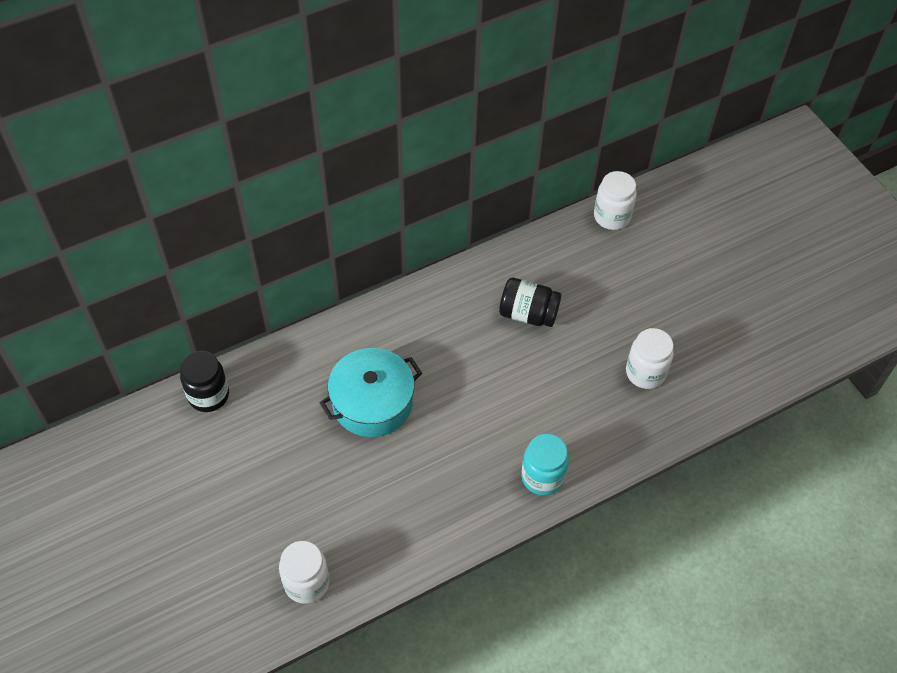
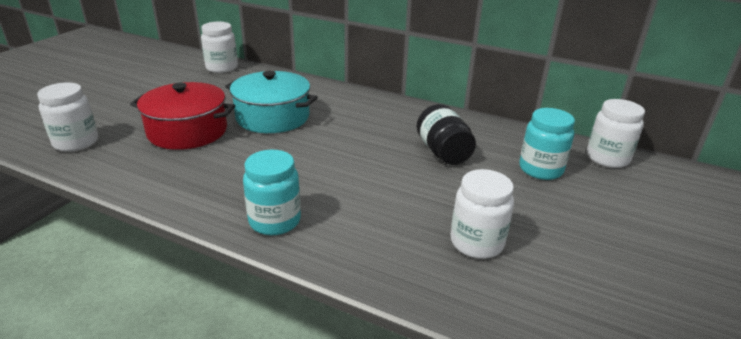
camera: 55 degrees right, 25 degrees down
black jar [180,351,229,412] -> white jar [201,22,238,73]
none -> red pot [130,82,235,150]
none -> turquoise jar [519,108,575,180]

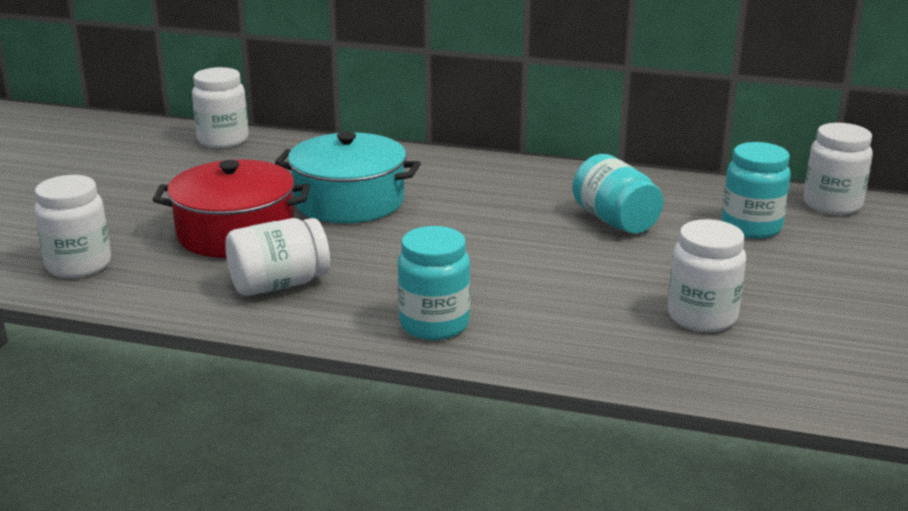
camera: 10 degrees left, 5 degrees down
black jar [417,104,476,165] -> turquoise jar [573,154,663,234]
none -> white jar [225,218,330,296]

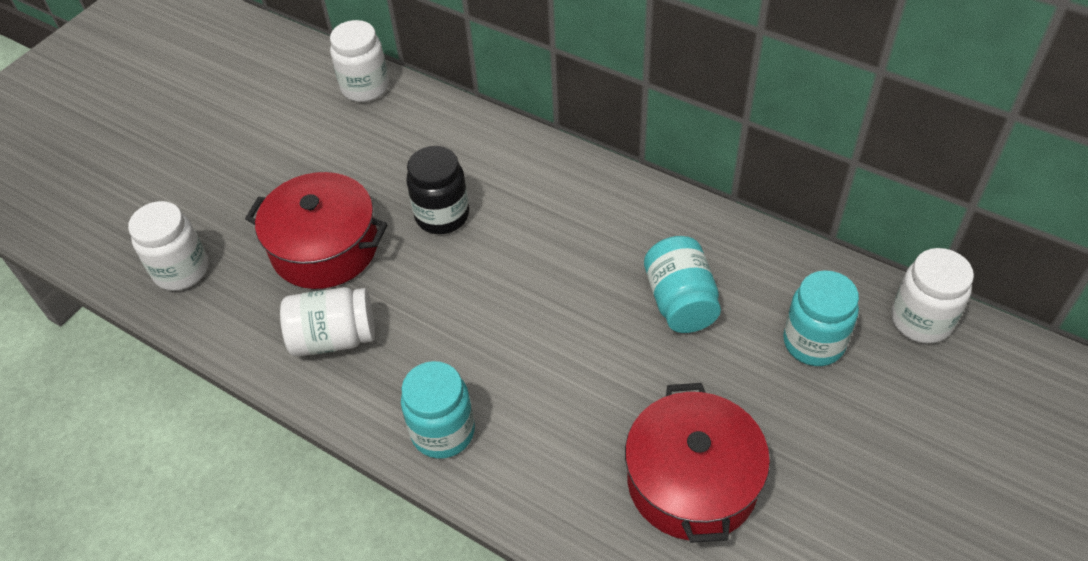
camera: 20 degrees right, 25 degrees up
turquoise pot [275,132,421,223] -> black jar [406,146,469,234]
white jar [668,219,746,332] -> red pot [625,383,770,543]

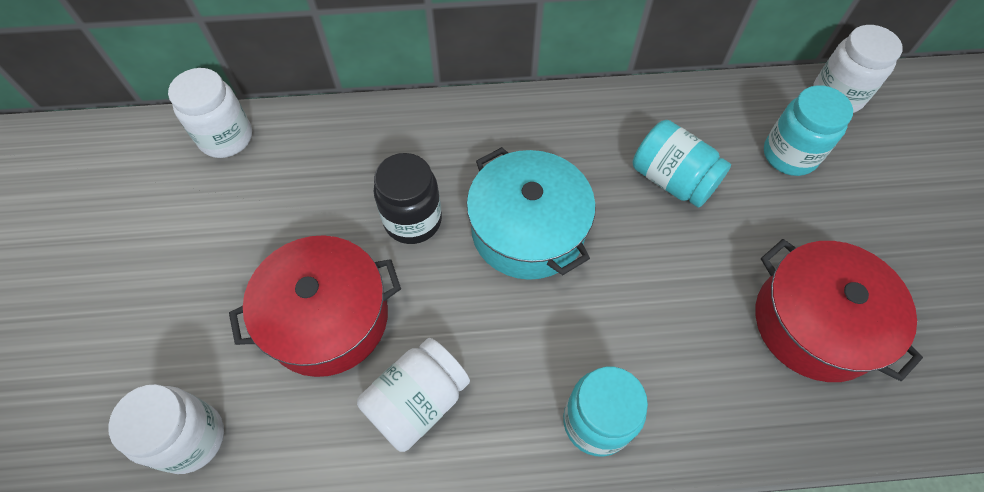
camera: 40 degrees left, 10 degrees up
none -> turquoise pot [467,147,596,280]

